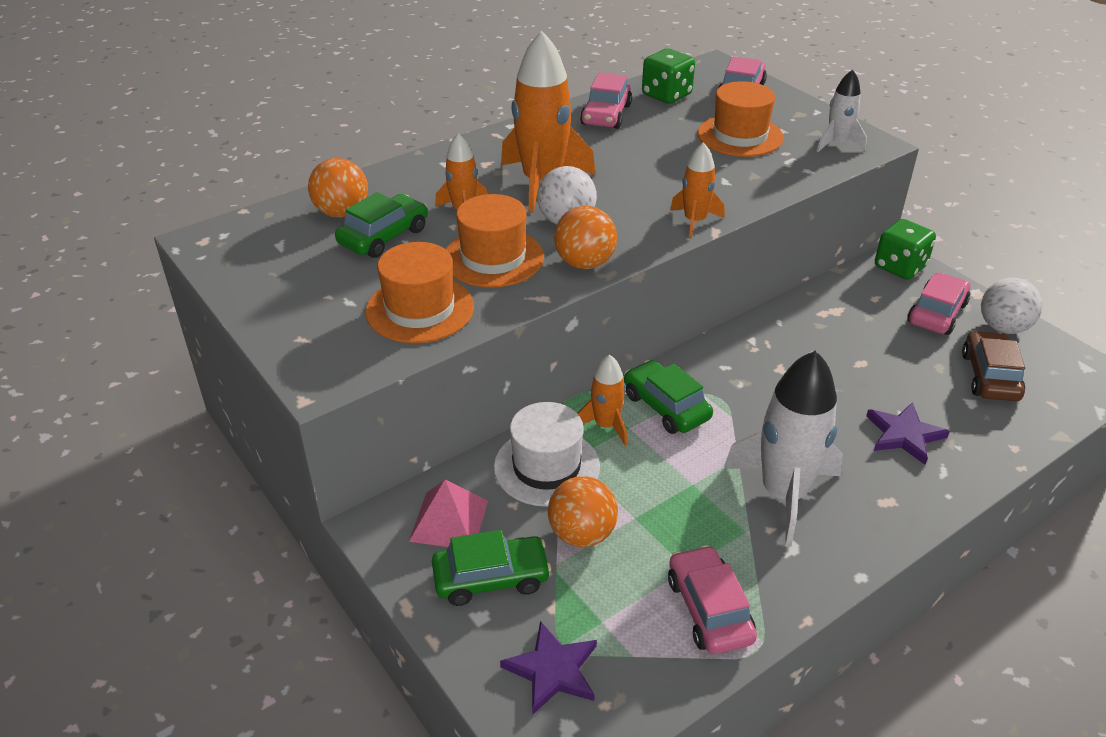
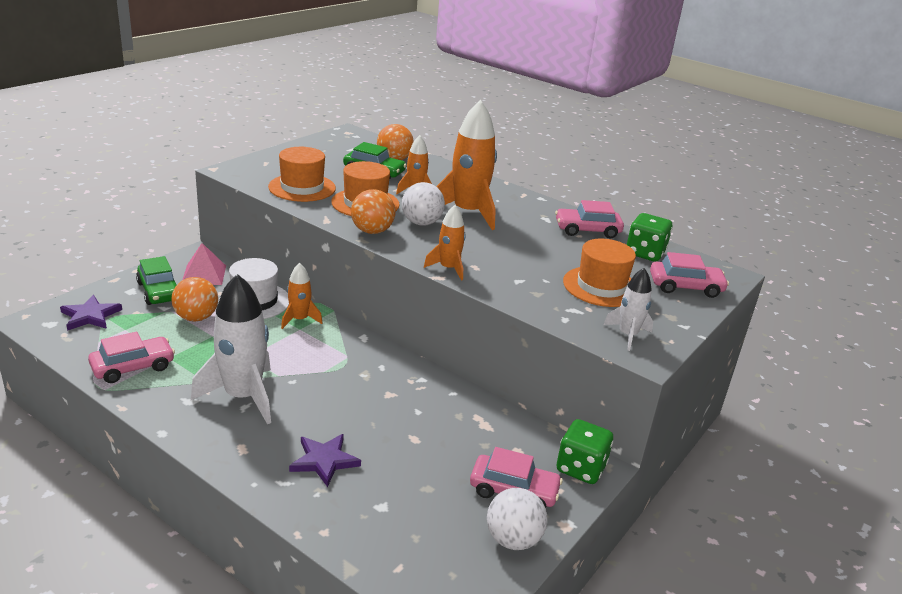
camera: 70 degrees right, 10 degrees down
green car [624,360,713,434] -> none
brown car [962,331,1025,401] -> none

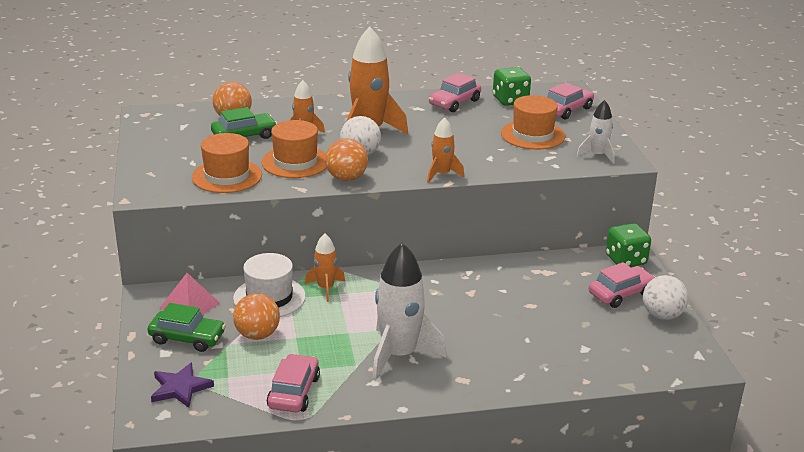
camera: 45 degrees left, 0 degrees up
purple star [289,434,361,487] -> none

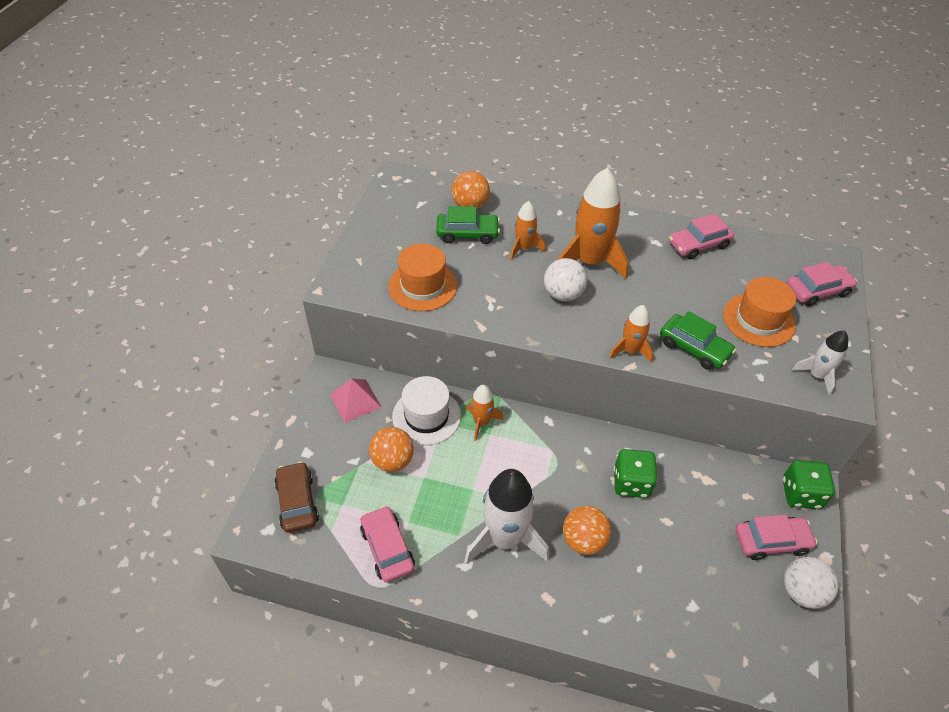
camera: 25 degrees right, 20 degrees up
green car [148,303,226,352] -> green car moved to [660,311,736,370]
purple star [151,362,214,408] -> brown car [274,461,319,533]
orange hat [261,120,327,178] -> none
pink car [267,354,320,412] -> pink car turned 60 degrees counterclockwise [360,506,415,583]
orange ball [325,138,368,181] -> orange ball moved to [563,506,611,555]
green dice [493,67,531,106] -> green dice moved to [614,449,658,498]

